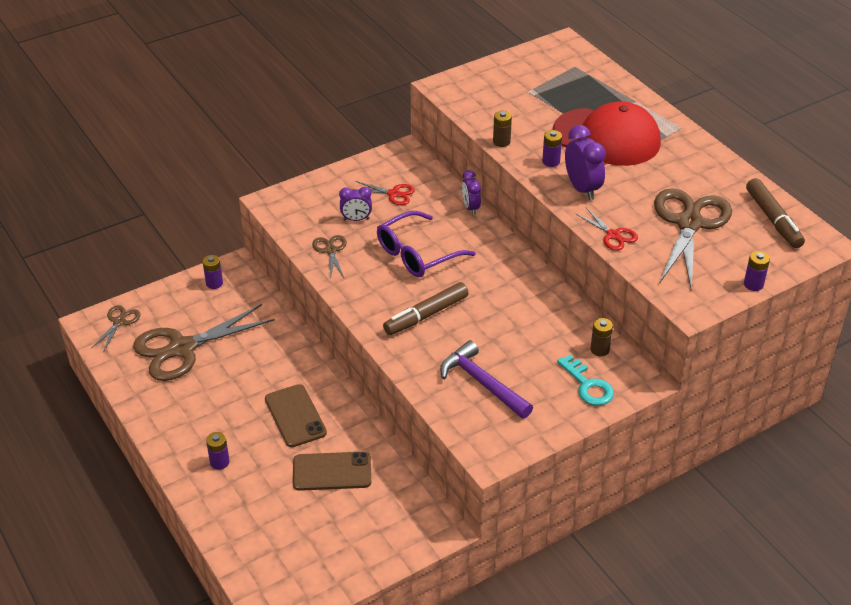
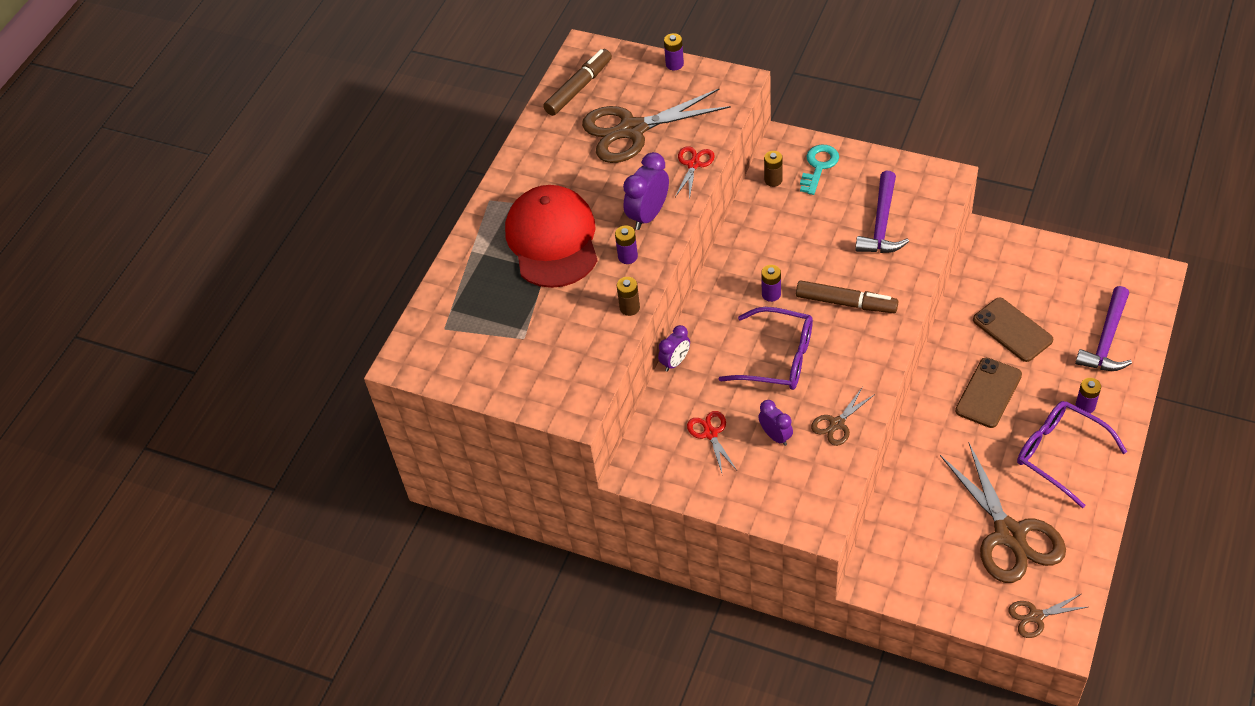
camera: 120 degrees left, 10 degrees up
brown scissors [133,304,275,381] -> brown scissors turned 45 degrees clockwise [940,443,1066,583]
purple battery [203,255,223,289] -> purple battery moved to [761,265,781,302]
none -> purple glasses [1017,401,1127,508]
none -> purple hammer [1075,286,1132,371]

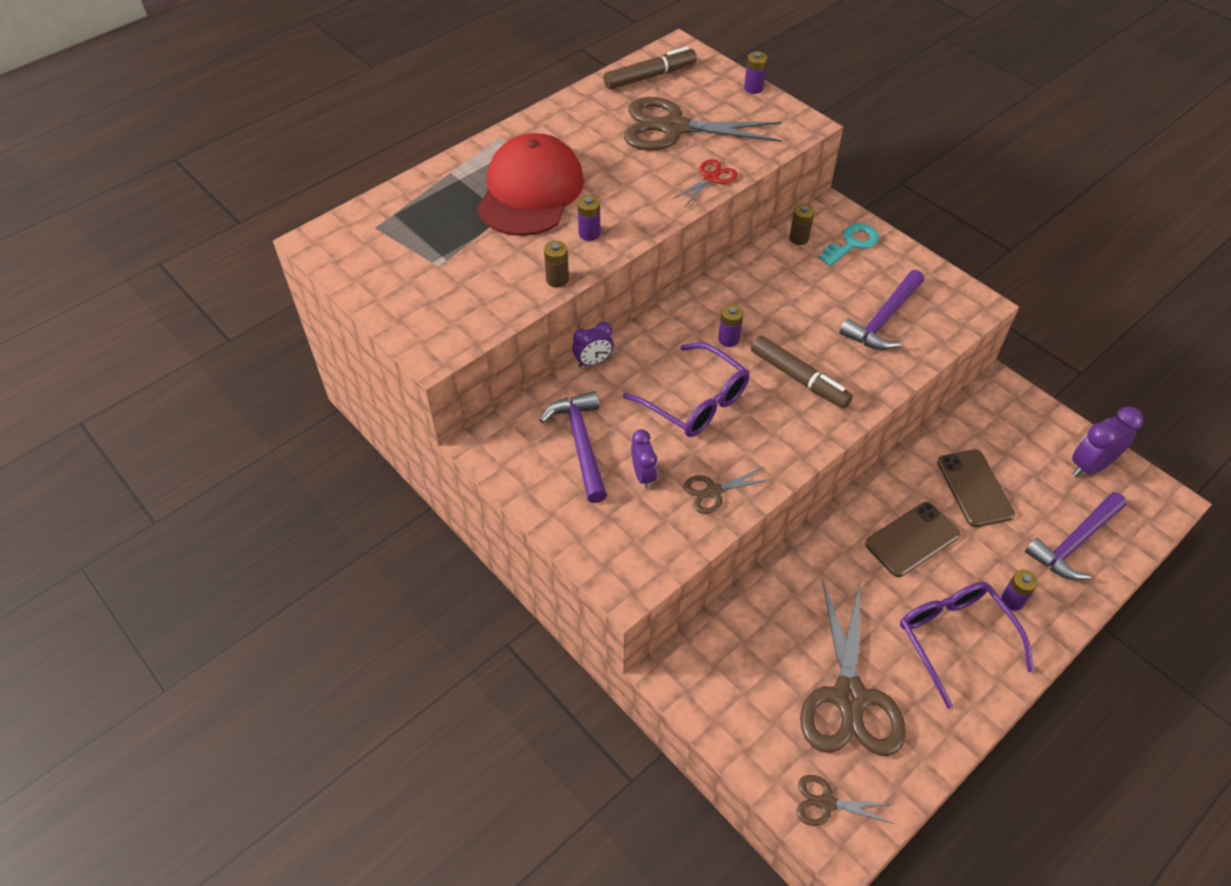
camera: 20 degrees right, 0 degrees up
purple clock [623,152,669,230] -> purple clock moved to [1072,406,1143,477]
red scissors [687,411,737,476] -> purple hammer [540,391,607,503]

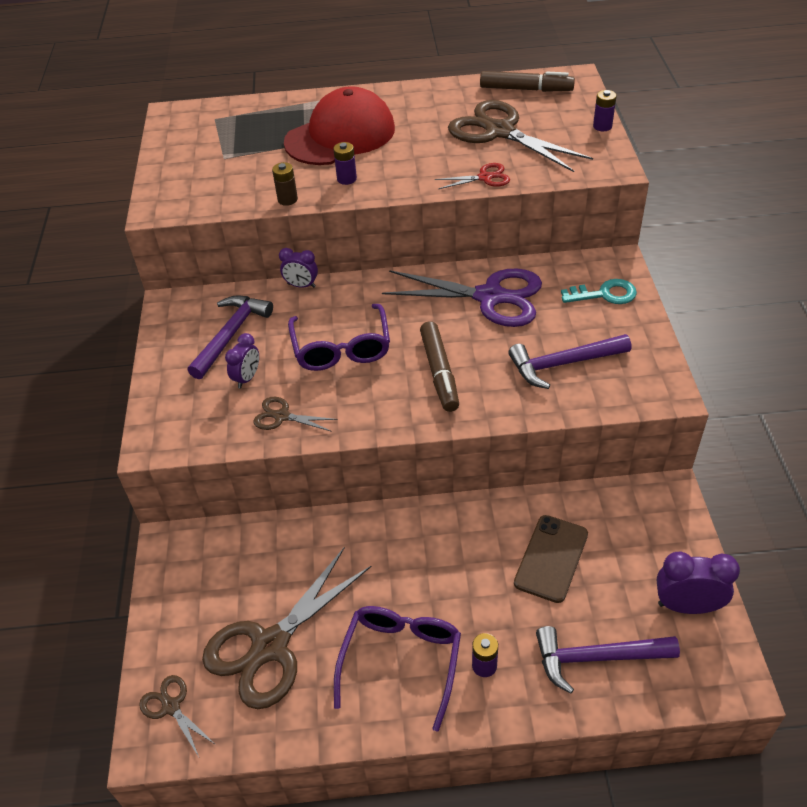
camera: 40 degrees right, 5 degrees down
purple battery [718,304,743,347] -> none
brown battery [789,204,814,245] -> none
brown phone [865,502,960,577] -> none
none -> purple scissors [382,269,542,327]

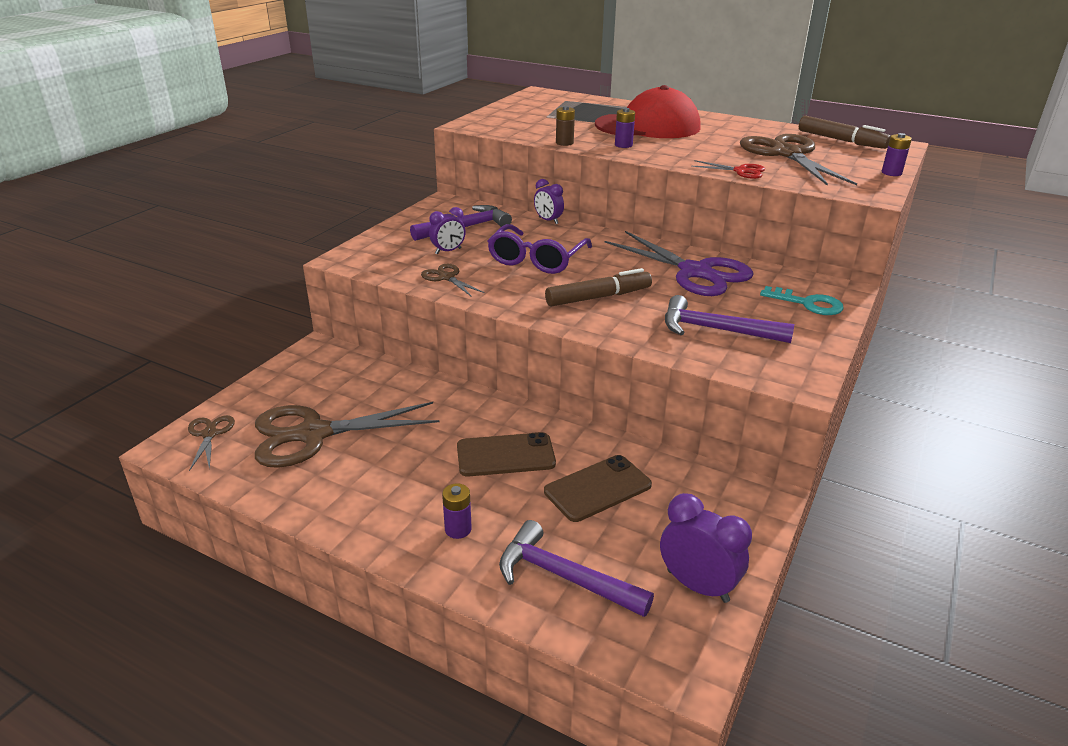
camera: 30 degrees right, 15 degrees down
purple glasses [334,606,461,731] -> none
brown marker [420,321,459,412] -> brown marker turned 135 degrees counterclockwise [545,268,652,307]
none -> brown phone [457,432,556,477]

